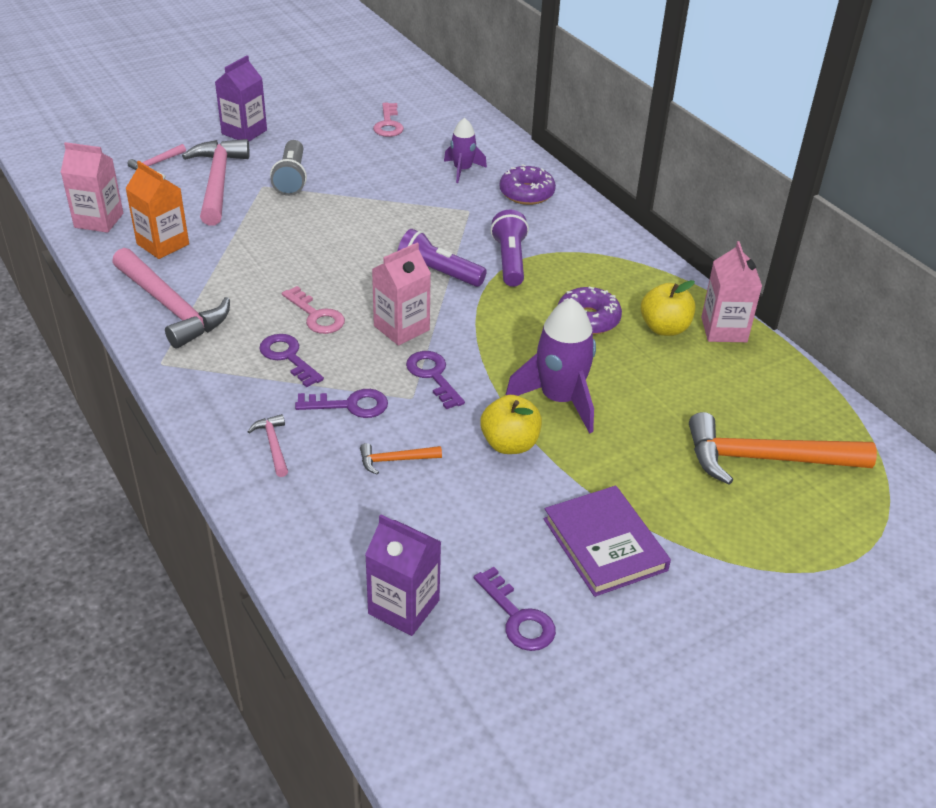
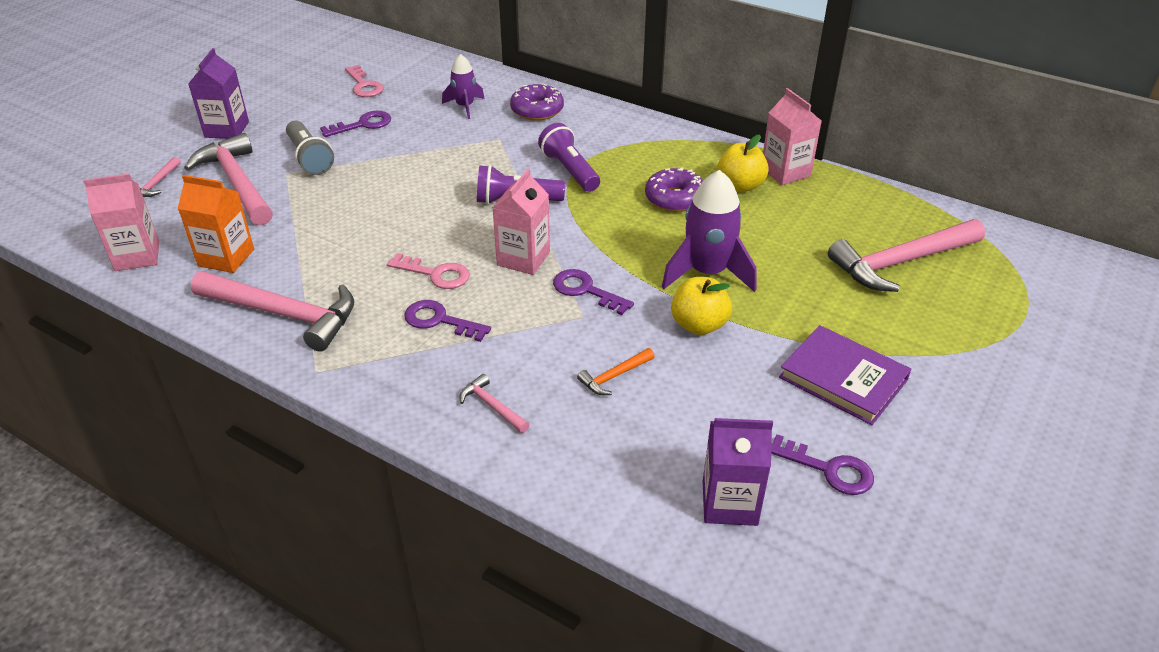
camera: 25 degrees left, 0 degrees up
purple key [295,389,388,418] -> purple key moved to [320,111,391,137]
orange hammer [689,412,877,485] -> pink hammer [828,219,985,292]

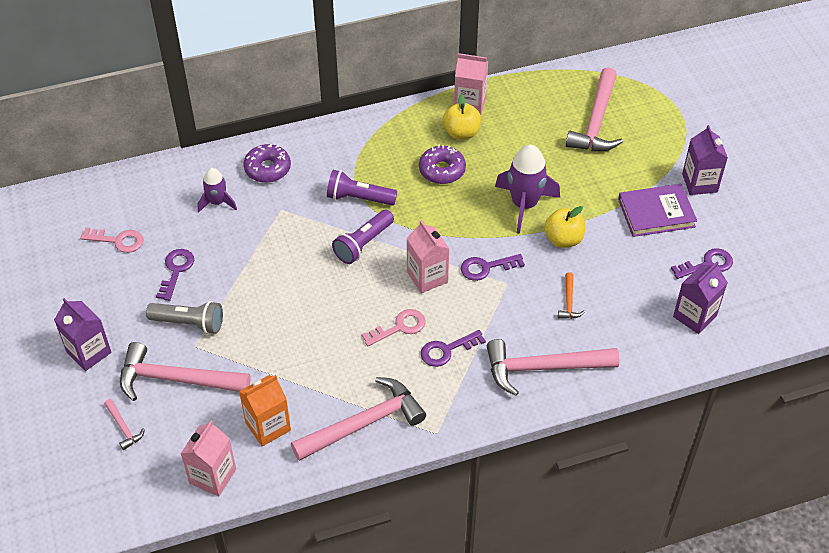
camera: 50 degrees left, 10 degrees up
pink hammer [460,374,529,433] -> pink hammer [487,339,620,396], size x2.26
none -> purple carton [682,125,728,195]

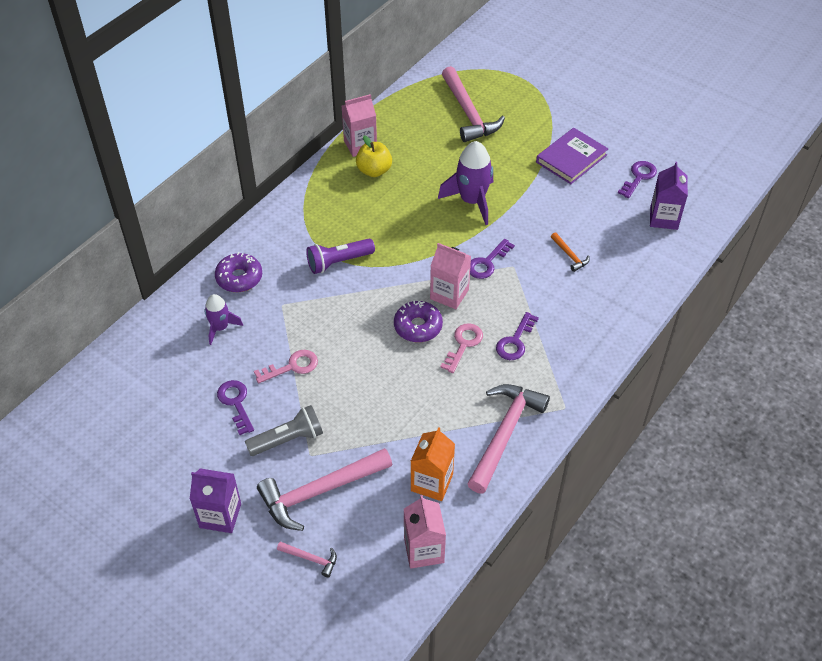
camera: 35 degrees left, 0 degrees up
pink key [80,227,144,253] -> pink key moved to [254,350,318,383]
purple flashlight [332,210,394,264] -> none
purple donut [419,145,466,184] -> purple donut moved to [394,301,443,342]
pink hammer [487,339,620,396] -> none
yellow apple [544,206,585,248] -> none
purple carton [682,125,728,195] -> none

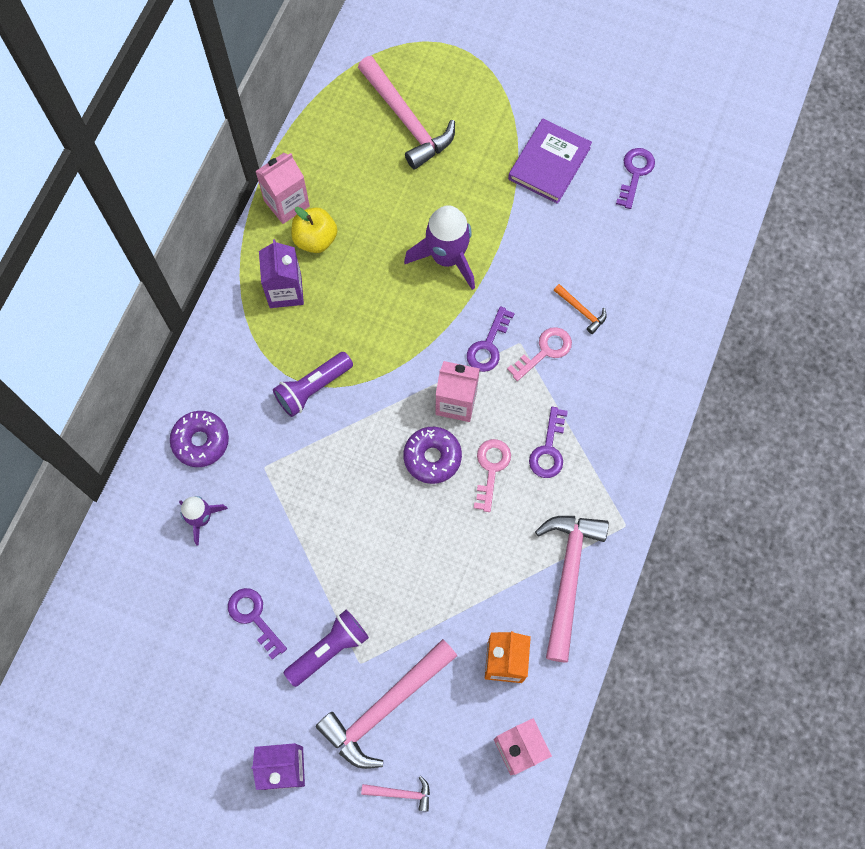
camera: 15 degrees left, 20 degrees up
grey flashlight [245,405,323,456] -> purple flashlight [284,609,369,687]
pink key [254,350,318,383] -> pink key moved to [507,327,572,381]
purple carton [650,162,688,230] -> purple carton moved to [259,239,304,308]

